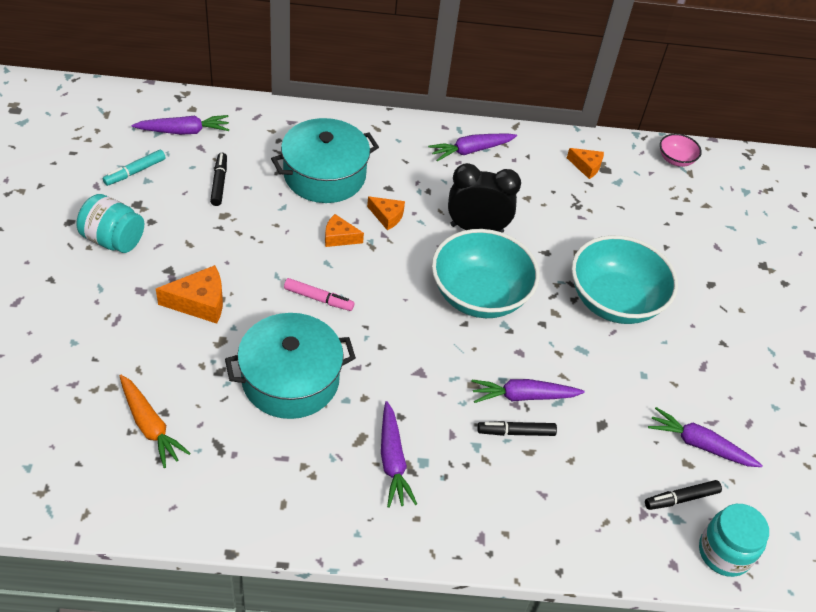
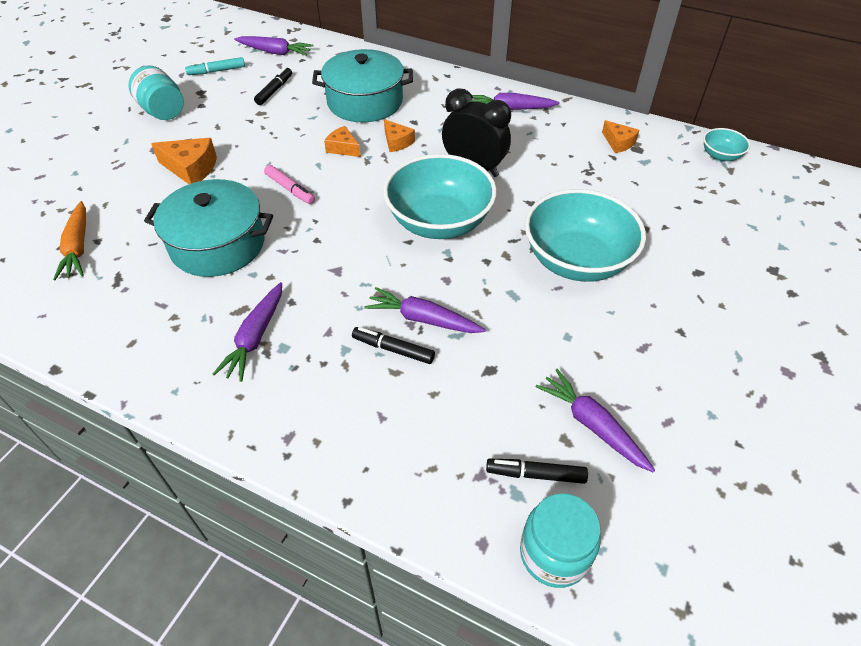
camera: 30 degrees right, 0 degrees up
pink bowl [660,134,702,167] -> turquoise bowl [703,128,750,161]

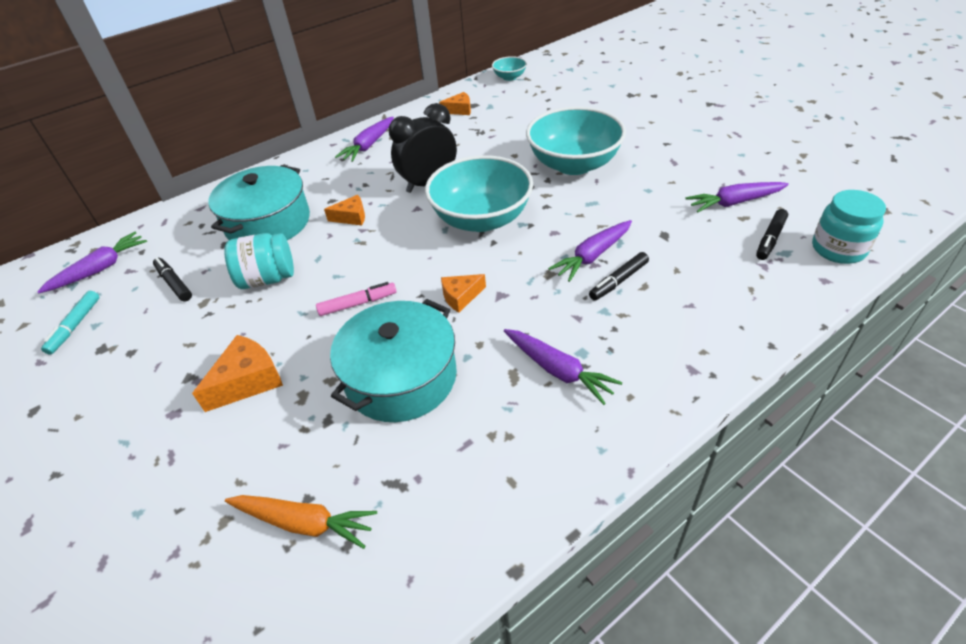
camera: 60 degrees left, 5 degrees down
turquoise jar [128,65,184,120] -> turquoise jar moved to [224,233,294,289]
orange cheese [324,126,361,157] -> orange cheese moved to [441,274,486,312]

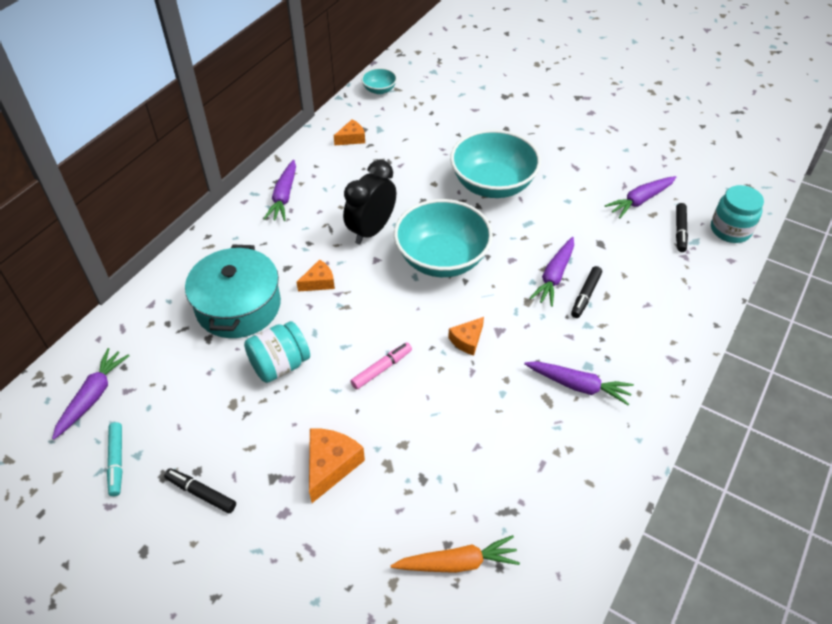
camera: 25 degrees left, 5 degrees up
black marker [153,257,192,301] -> black marker moved to [164,468,236,513]
turquoise pot [330,299,457,422] -> none

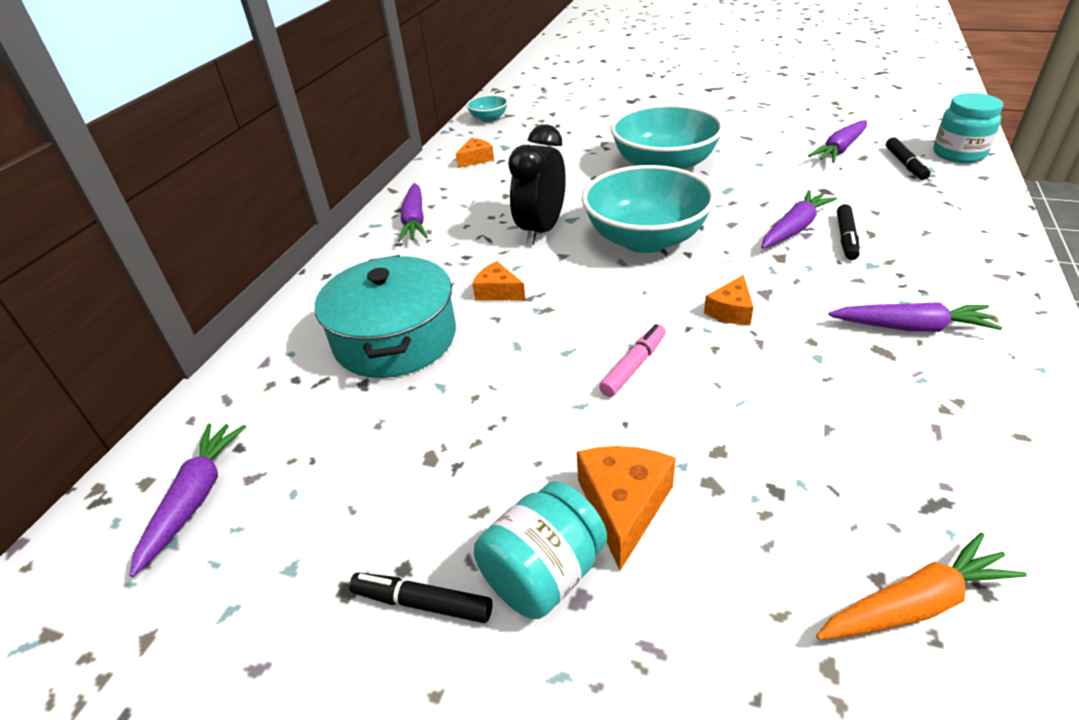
camera: 10 degrees left, 10 degrees down
turquoise marker [107,422,123,496] -> none
turquoise jar [244,321,310,383] -> turquoise jar moved to [474,481,607,619]
orange cheese [297,259,335,292] -> orange cheese turned 105 degrees counterclockwise [472,261,525,300]
purple carrot [530,237,574,307] -> purple carrot turned 150 degrees counterclockwise [761,190,837,248]

